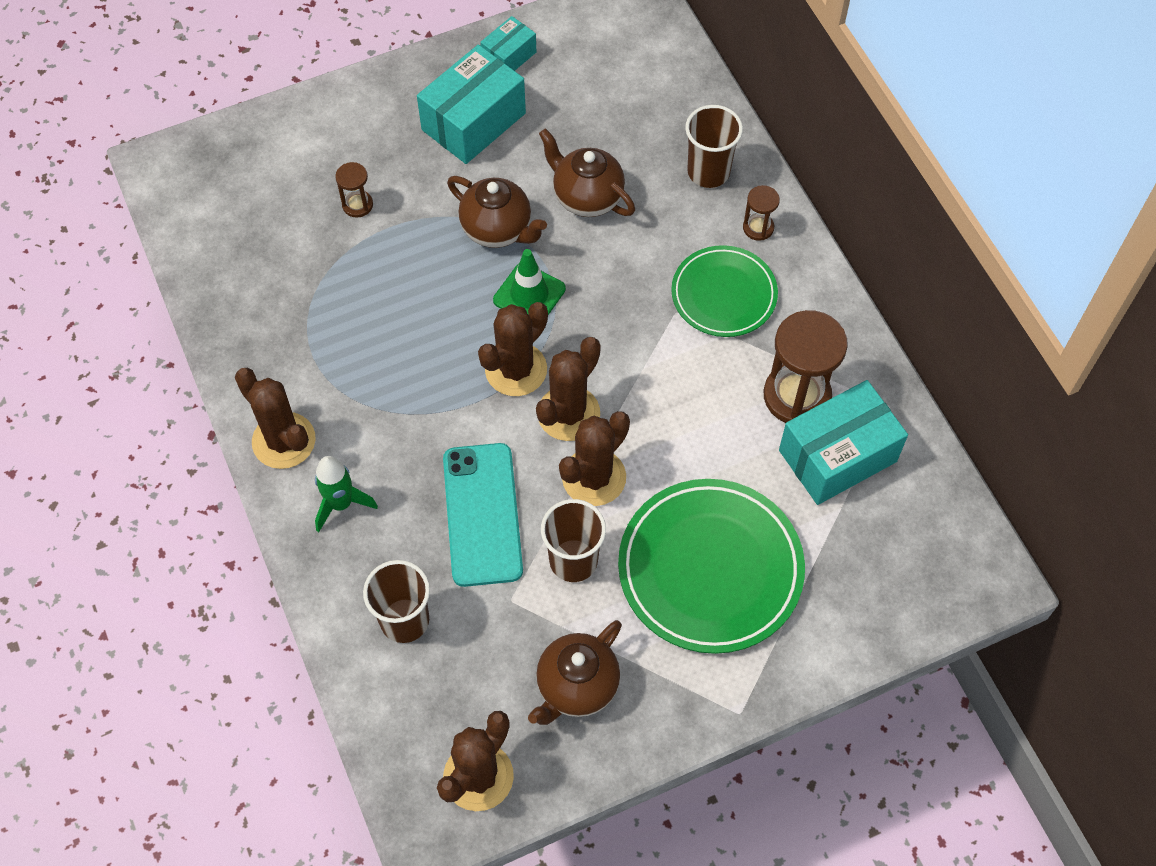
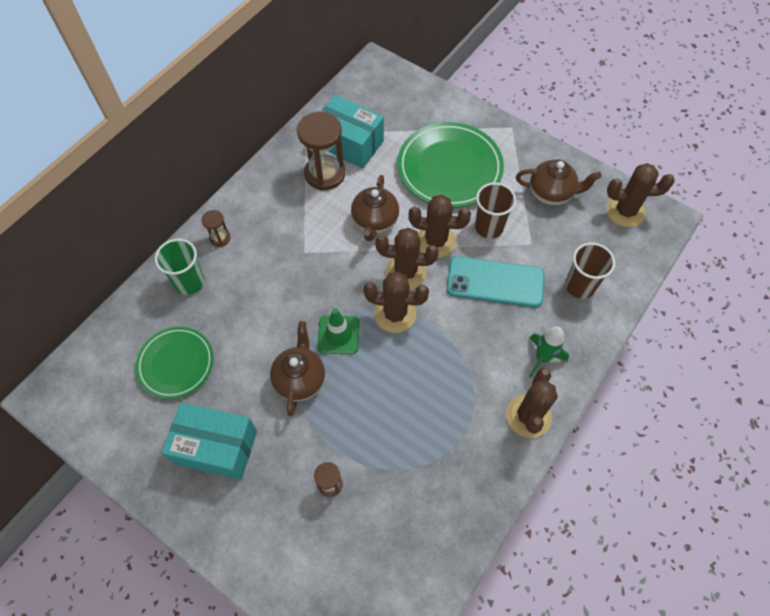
camera: 120 degrees left, 0 degrees up
turquoise phone [443,443,523,587] -> turquoise phone turned 45 degrees clockwise [447,257,544,308]
turquoise box [480,16,536,71] -> none
brown teapot [539,129,635,217] -> brown teapot moved to [351,175,399,241]
green plate [671,245,778,337] -> green plate moved to [135,327,213,399]
brown cup [685,105,743,188] -> green cup [155,239,205,295]

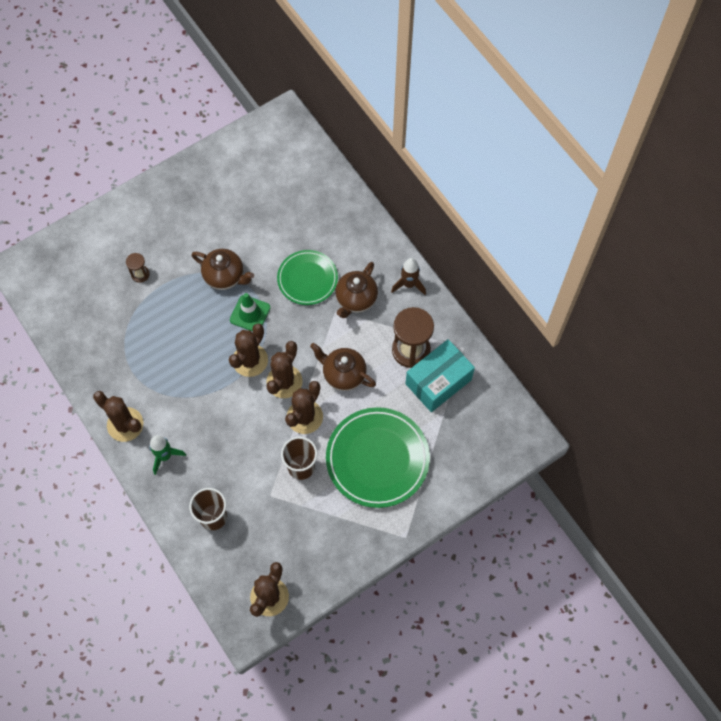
camera: 110 degrees right, 5 degrees up
green plate [135,327,213,399] -> green plate moved to [277,250,338,305]
green cup [155,239,205,295] -> none
turquoise box [162,402,257,480] -> none
brown hourglass [201,210,231,247] -> none
turquoise phone [447,257,544,308] -> none
brown teapot [516,160,602,206] -> brown teapot moved to [335,262,378,318]
none -> brown rocket [391,258,426,295]

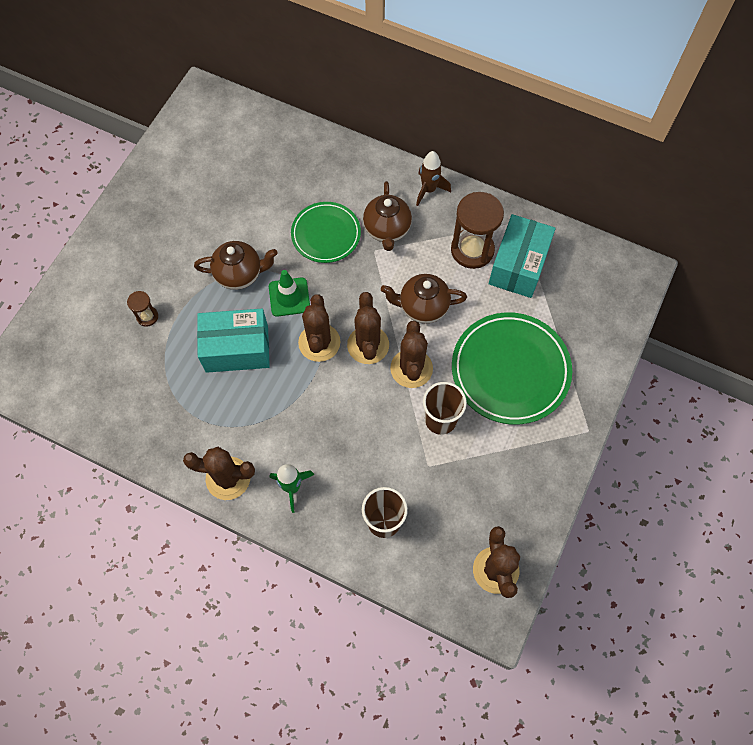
camera: 30 degrees left, 0 degrees up
none -> turquoise box [197,309,270,373]

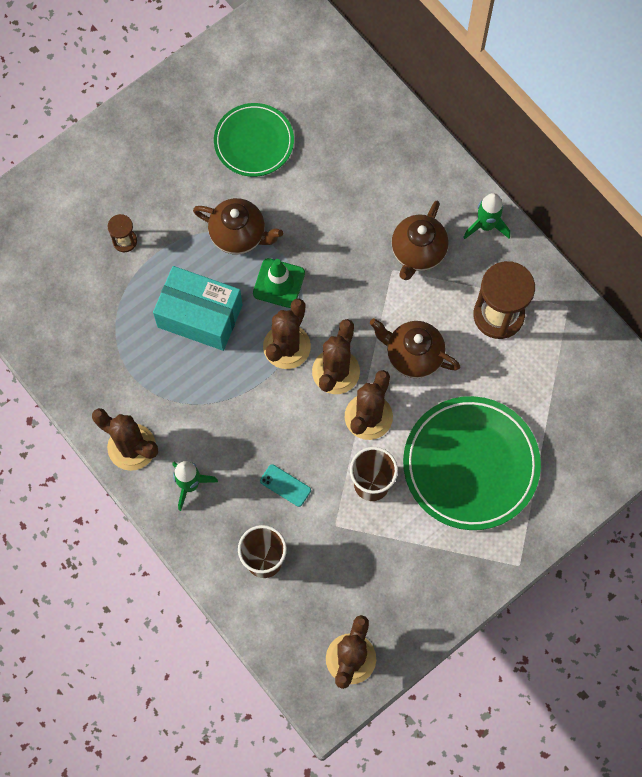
camera: 25 degrees right, 5 degrees up
green plate [291,202,361,263] -> green plate moved to [214,103,294,177]
brown rocket [416,151,451,206] -> green rocket [463,193,510,239]
turquoise box [489,214,556,298] -> none
none -> turquoise phone [260,464,311,507]

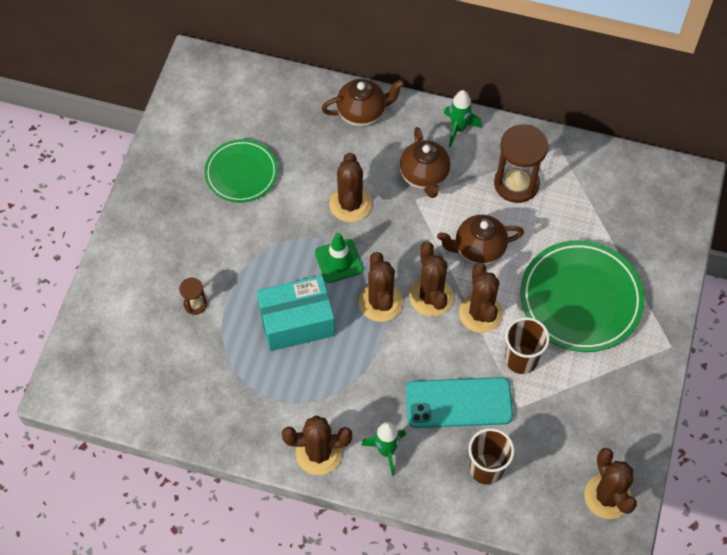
camera: 35 degrees left, 10 degrees down
brown teapot [193,198,283,255] -> brown teapot moved to [321,79,404,127]
turquoise phone [260,464,311,507] -> turquoise phone [406,377,513,428], size x2.28
none -> brown cactus [329,153,372,222]

